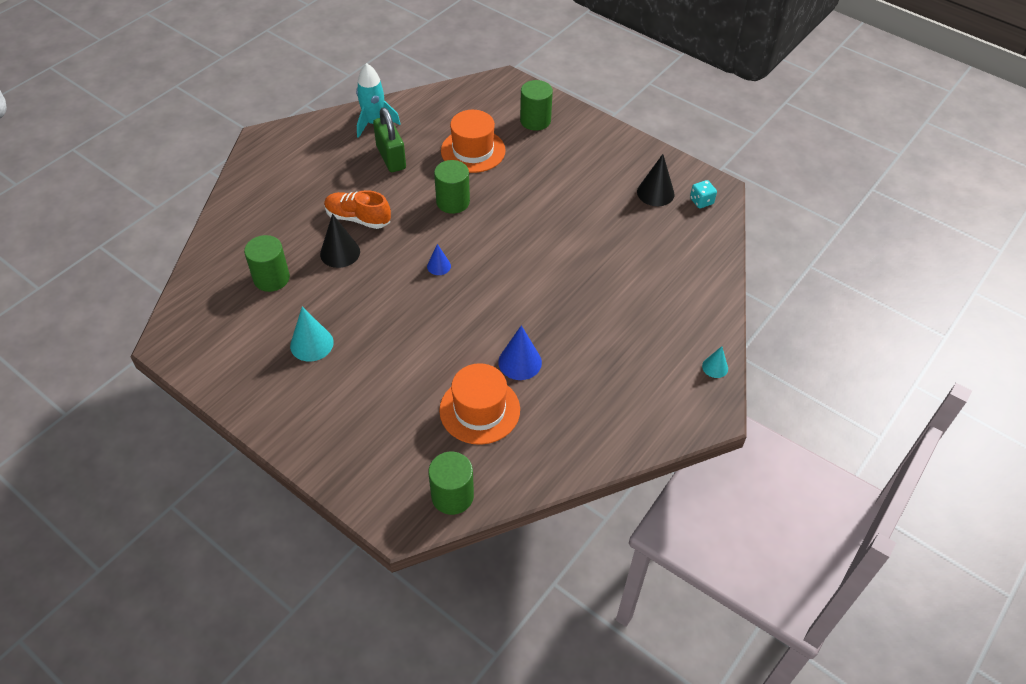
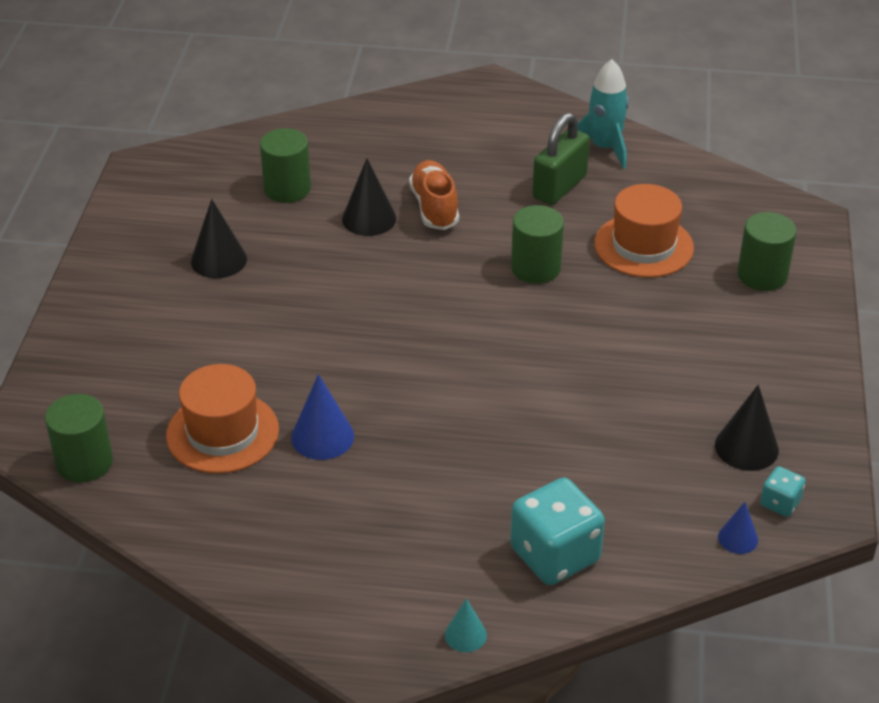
camera: 60 degrees right, 10 degrees down
turquoise cone [290,307,334,362] -> black cone [191,199,247,278]
blue cone [427,244,451,275] -> blue cone moved to [718,502,758,554]
none -> turquoise dice [510,478,605,585]

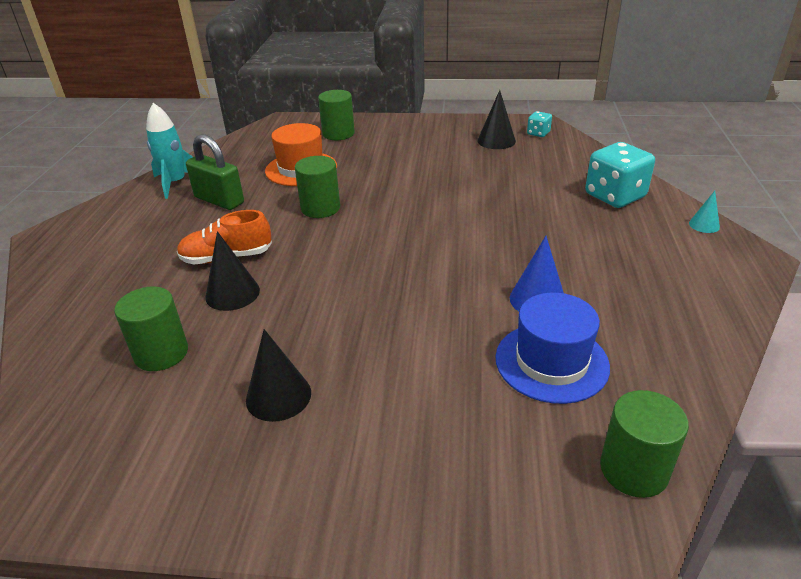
camera: 90 degrees left, 5 degrees down
orange hat [166,364,279,474] -> blue hat [495,293,610,404]
blue cone [718,502,758,554] -> none

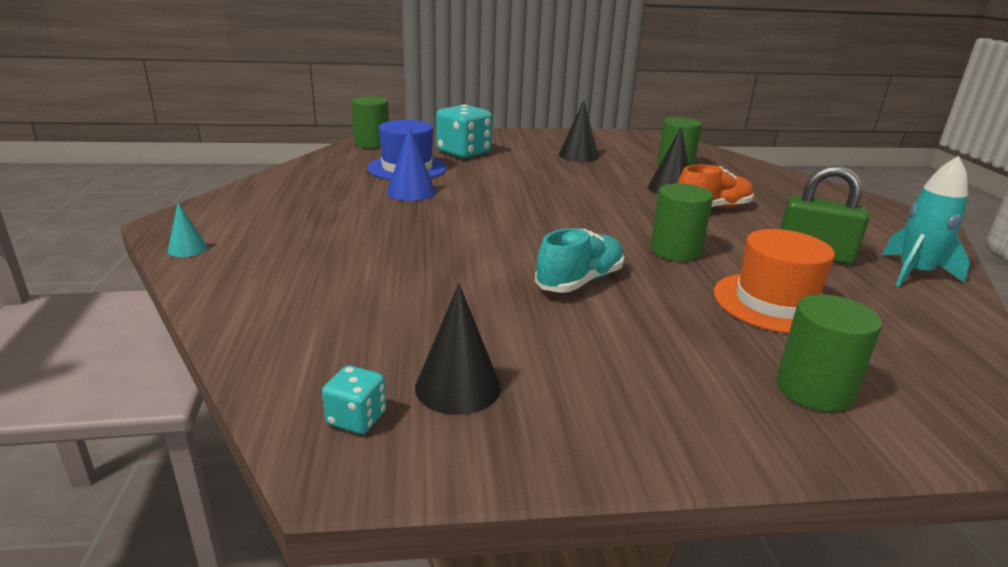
camera: 165 degrees right, 10 degrees down
turquoise dice [585,142,655,208] -> turquoise dice moved to [436,104,492,158]
none -> turquoise shoe [535,228,624,293]

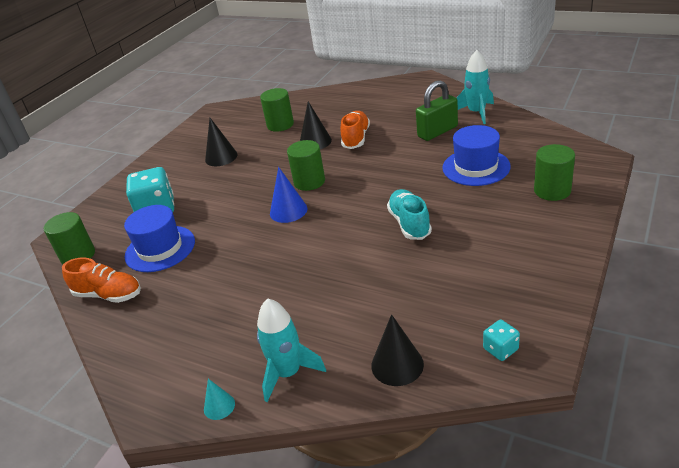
camera: 50 degrees left, 10 degrees up
blue cone [387,126,436,201] -> blue cone moved to [270,167,307,223]
black cone [415,284,501,415] -> black cone moved to [371,314,424,386]
green cylinder [650,183,713,261] -> green cylinder moved to [287,140,325,191]
orange hat [714,229,835,334] -> blue hat [442,125,511,186]
none -> orange shoe [62,258,141,303]
none -> turquoise rocket [257,298,326,402]

